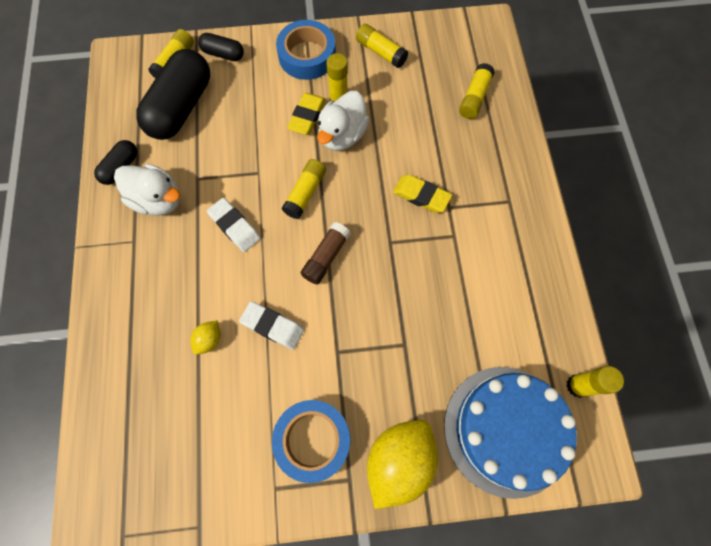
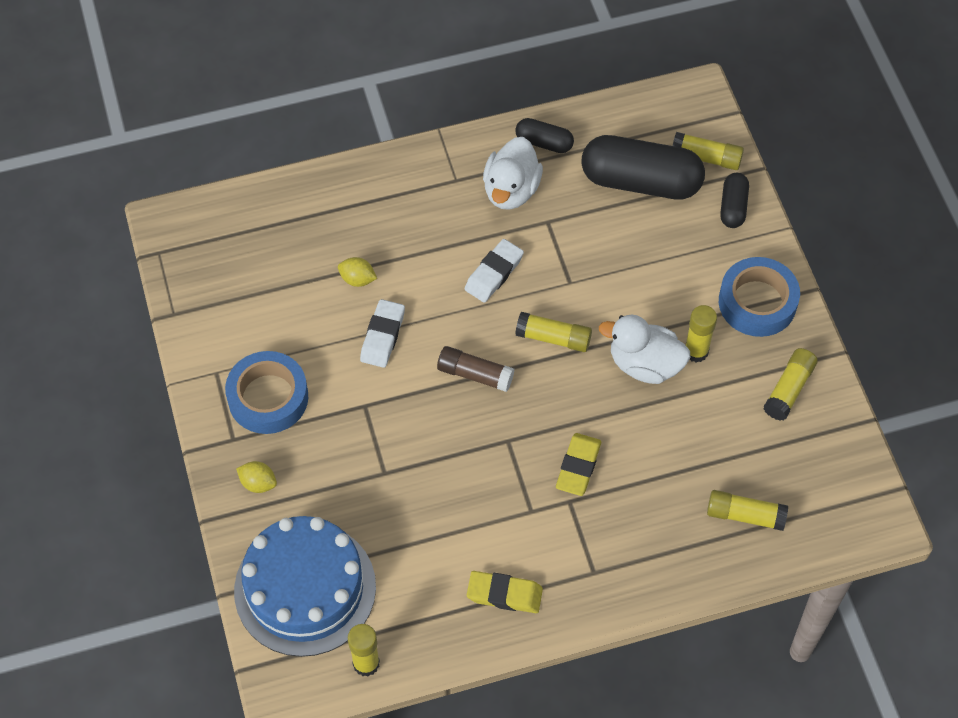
camera: 80 degrees right, 10 degrees down
yellow eraser [287,93,326,135] -> yellow eraser moved to [467,571,543,613]
yellow lemon [367,420,438,509] -> yellow lemon [236,461,277,493], size x0.45

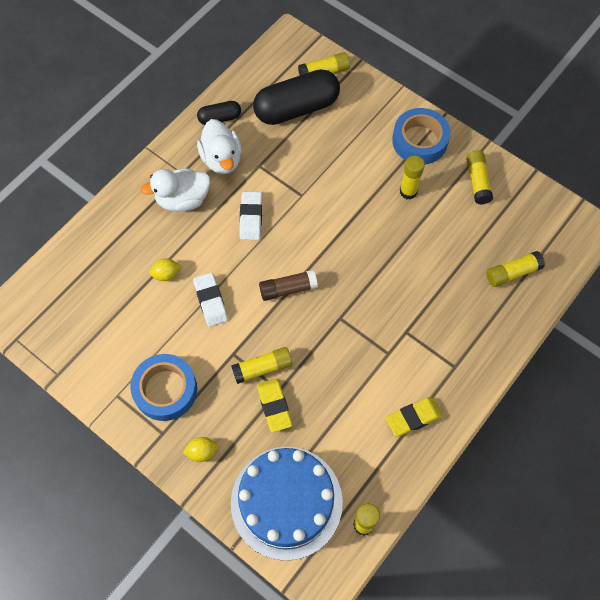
camera: 35 degrees left, 5 degrees up
yellow glue stick [515,312,592,352] -> yellow glue stick moved to [231,347,292,384]
yellow eraser [556,433,601,496] -> yellow eraser moved to [257,378,292,432]
white duck [599,314,690,384] -> white duck moved to [141,168,210,212]
black capsule [720,173,749,228] -> none

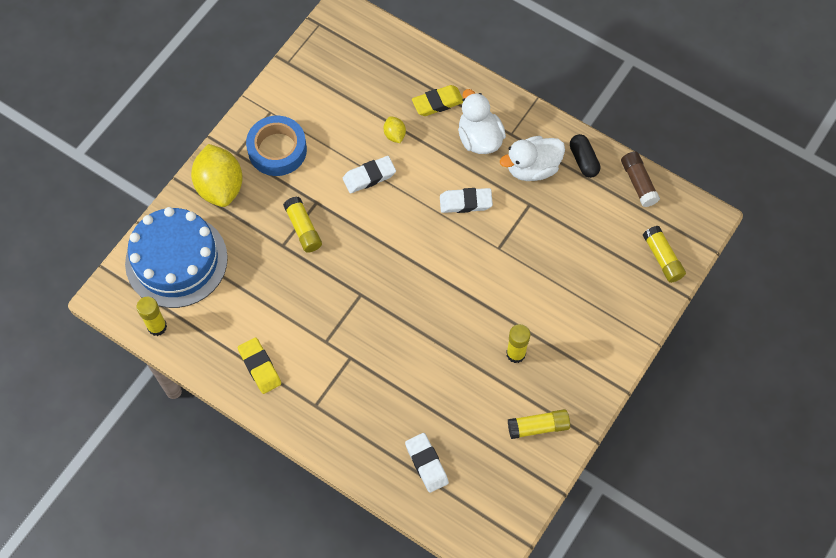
camera: 85 degrees right, 0 degrees up
yellow lemon [183,437,218,462] -> yellow lemon [191,144,243,207], size x2.22
black capsule [253,69,340,125] -> none
yellow eraser [257,378,292,432] -> yellow eraser moved to [412,85,463,116]
brown glue stick [259,270,318,301] -> brown glue stick moved to [621,151,660,207]
blue tape [392,108,450,164] -> none
yellow glue stick [486,251,545,287] -> white eraser [405,433,449,493]

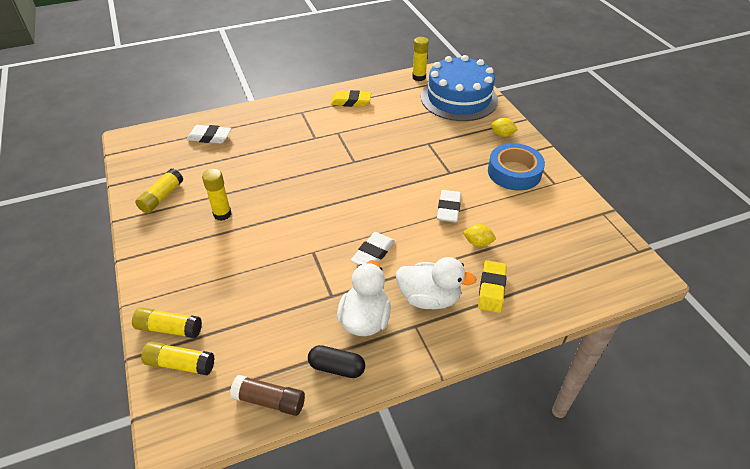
camera: 125 degrees right, 20 degrees down
yellow lemon [191,144,243,207] -> yellow lemon [491,118,518,137], size x0.45
yellow glue stick [283,196,322,253] -> yellow glue stick moved to [132,307,202,338]

